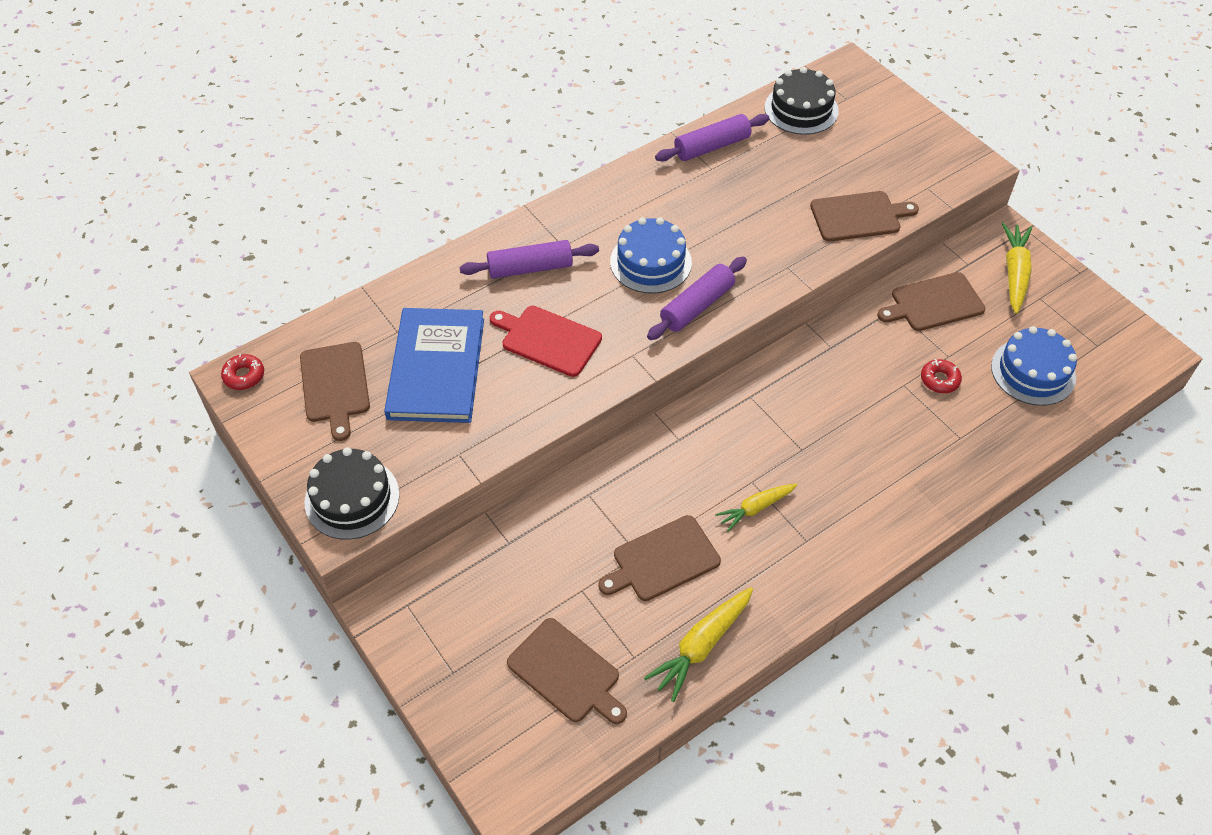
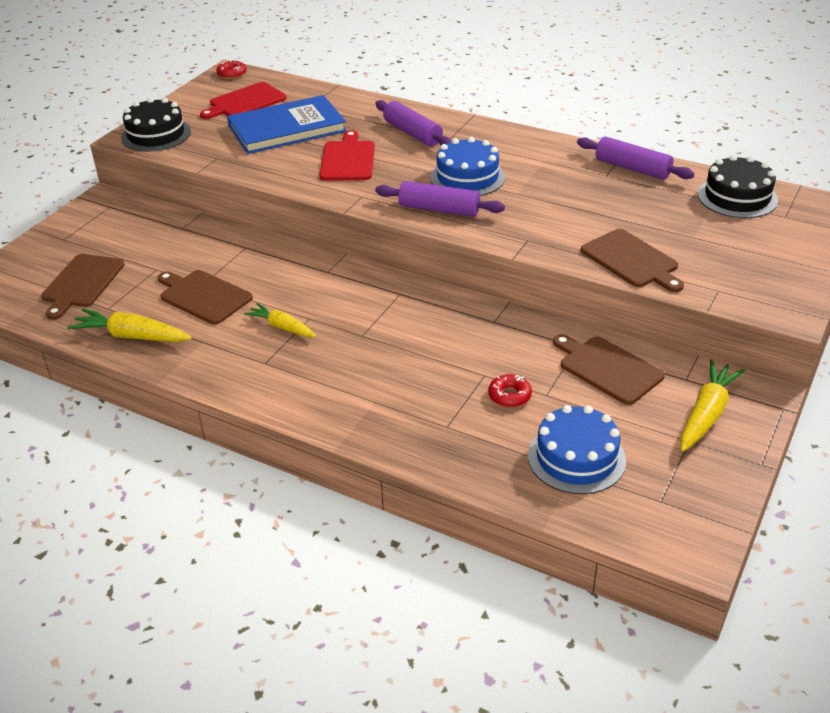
camera: 65 degrees right, 15 degrees down
brown cutting board [300,342,370,441] -> red cutting board [200,82,287,119]
yellow carrot [1002,223,1032,314] -> yellow carrot turned 45 degrees counterclockwise [680,359,745,452]

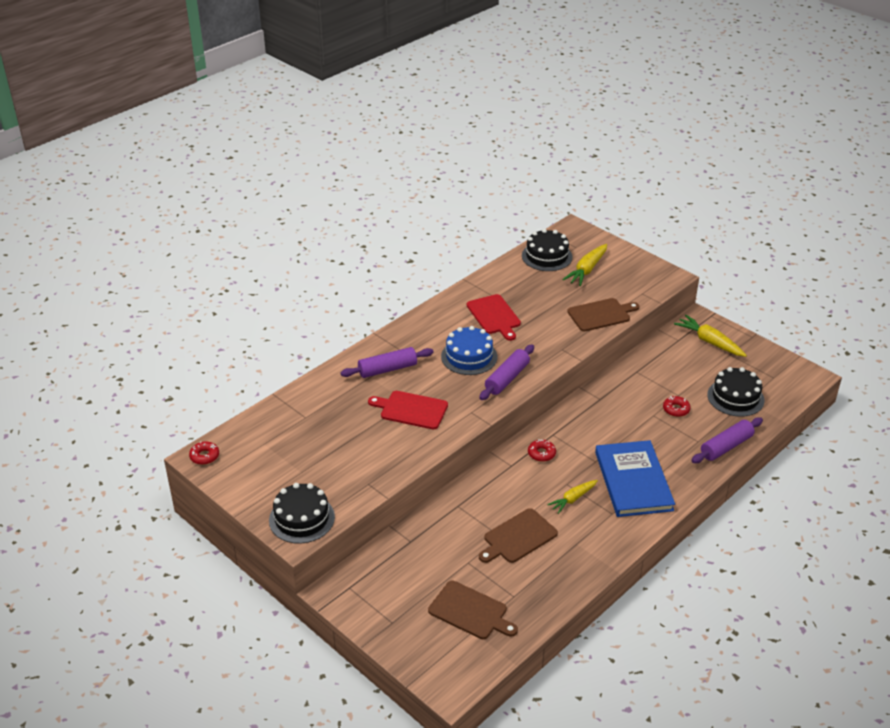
camera: 75 degrees left, 0 degrees up
yellow carrot [67,309,192,342] -> yellow carrot moved to [562,244,607,286]
red cutting board [200,82,287,119] -> red cutting board moved to [467,294,521,341]
blue book [227,95,347,154] -> blue book moved to [595,440,675,517]
blue cake [528,405,626,494] -> black cake [707,367,765,417]
brown cutting board [553,334,665,405] -> none
purple rolling pin [577,137,694,180] -> purple rolling pin moved to [691,417,763,463]
none -> red donut [528,439,556,462]

